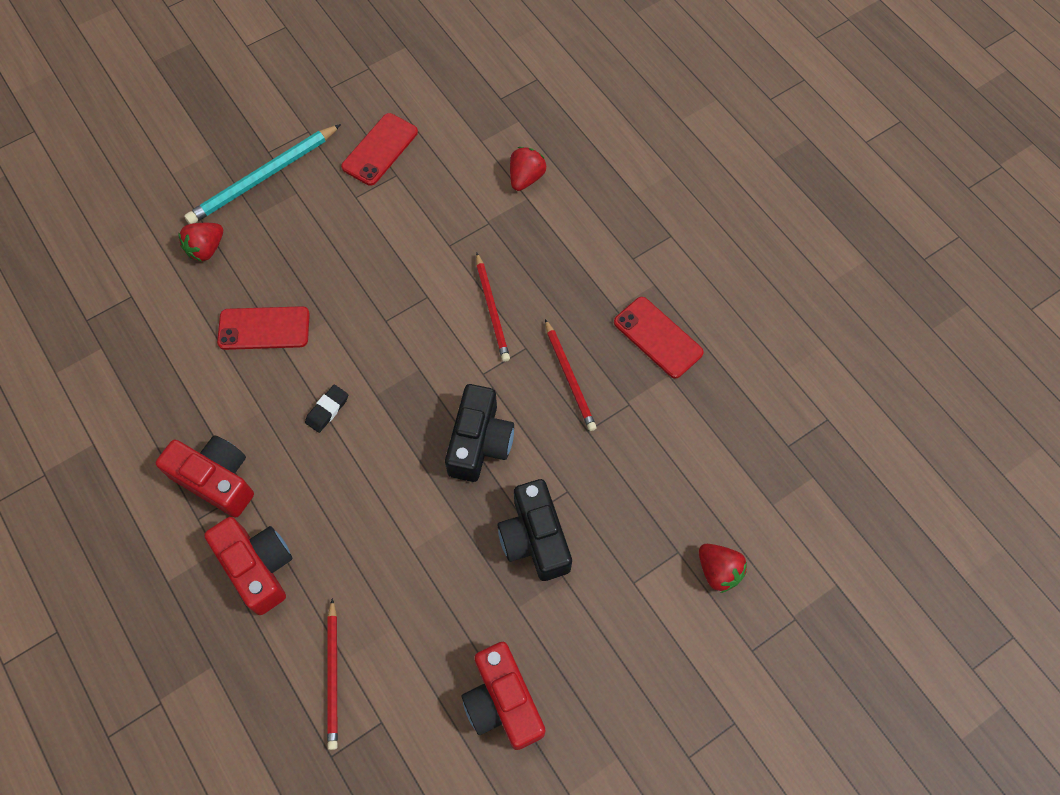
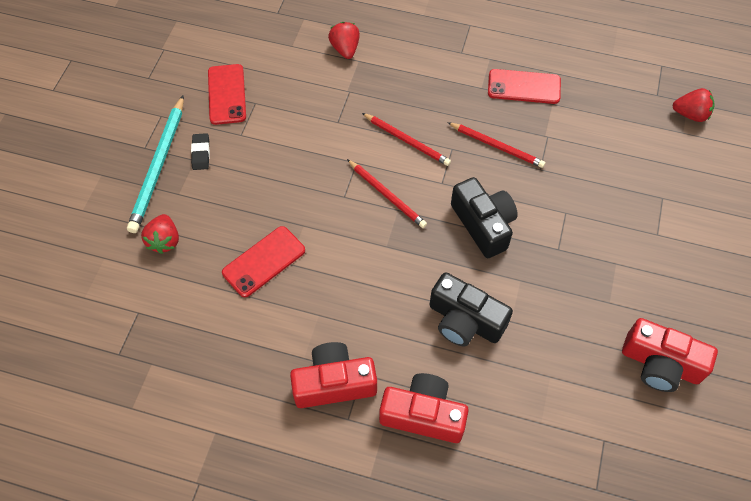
camera: 40 degrees left, 5 degrees down
black eraser [305,385,348,433] -> black eraser moved to [191,133,210,170]
red pencil [327,599,338,750] -> red pencil moved to [347,159,427,228]
black camera [498,479,572,581] -> black camera moved to [429,272,513,347]
red strawberry [699,544,747,593] -> red strawberry moved to [672,88,715,122]

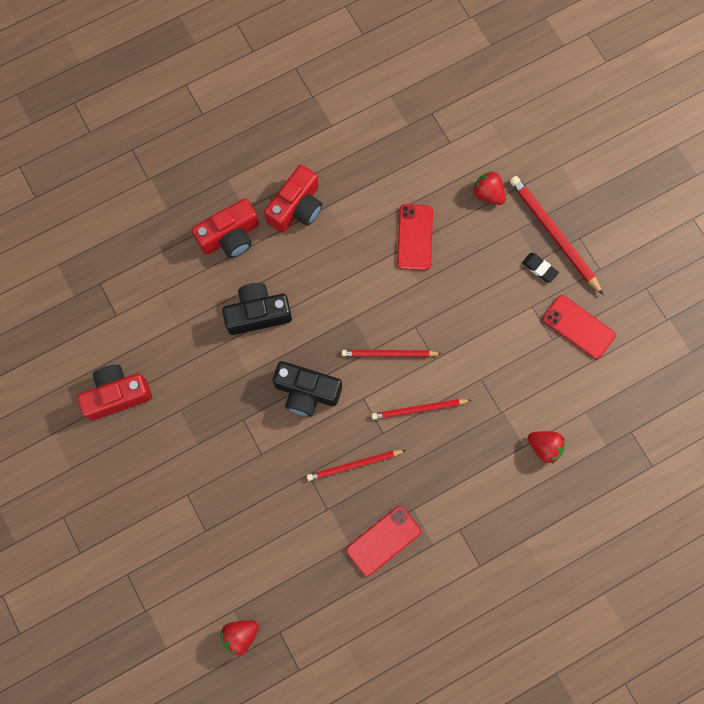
camera: 135 degrees right, 15 degrees up
turquoise pencil [127,95,184,233] -> red pencil [510,176,604,295]

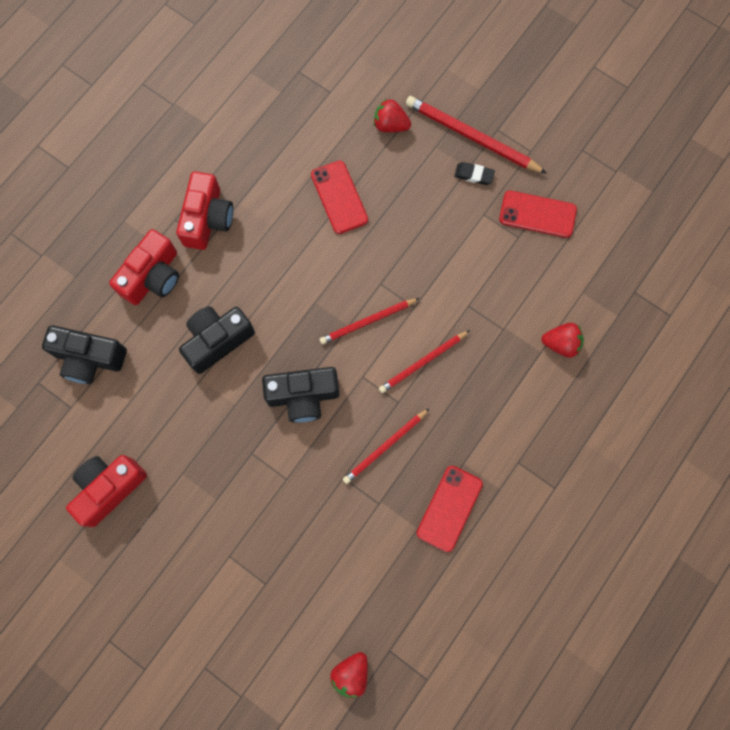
camera: 25 degrees left, 0 degrees up
none -> black camera [42,326,127,384]

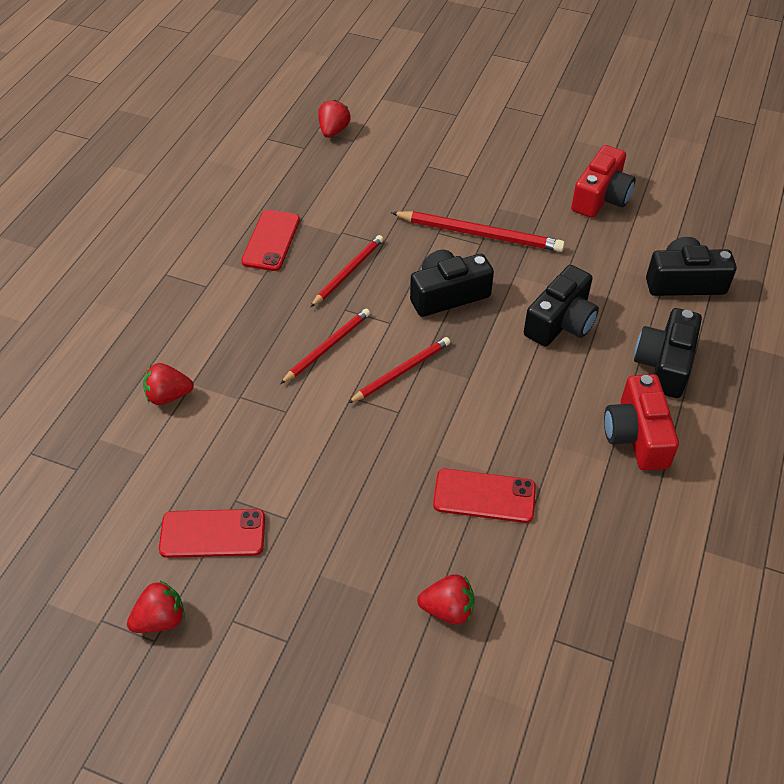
camera: 165 degrees right, 25 degrees down
red camera [109,229,179,305] -> black camera [634,308,702,398]
red phone [311,161,368,234] -> red phone turned 45 degrees counterclockwise [433,469,536,523]
red pencil [406,96,547,174] -> red pencil moved to [391,211,565,252]
black eraser [454,162,495,185] -> none
none -> red strawberry [127,580,185,633]

